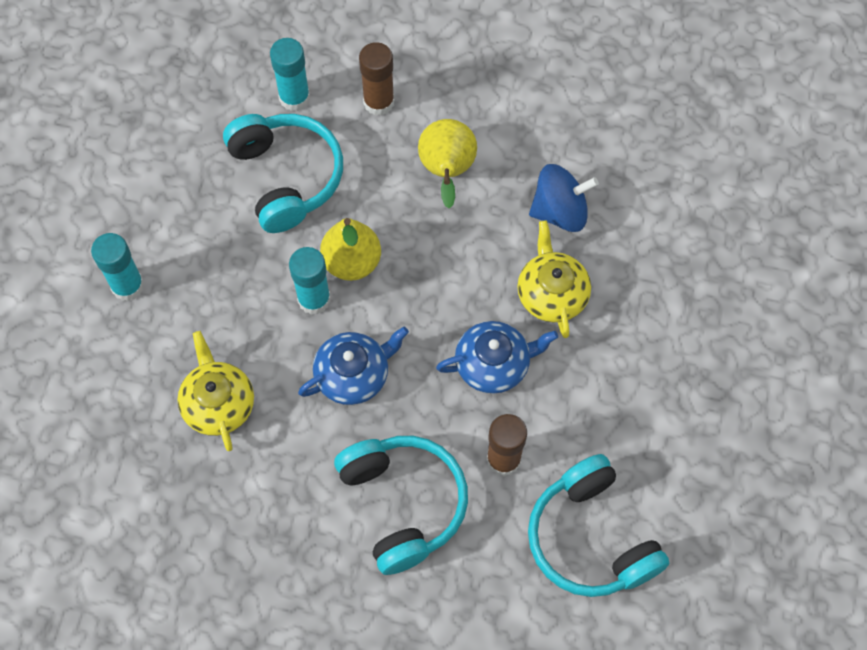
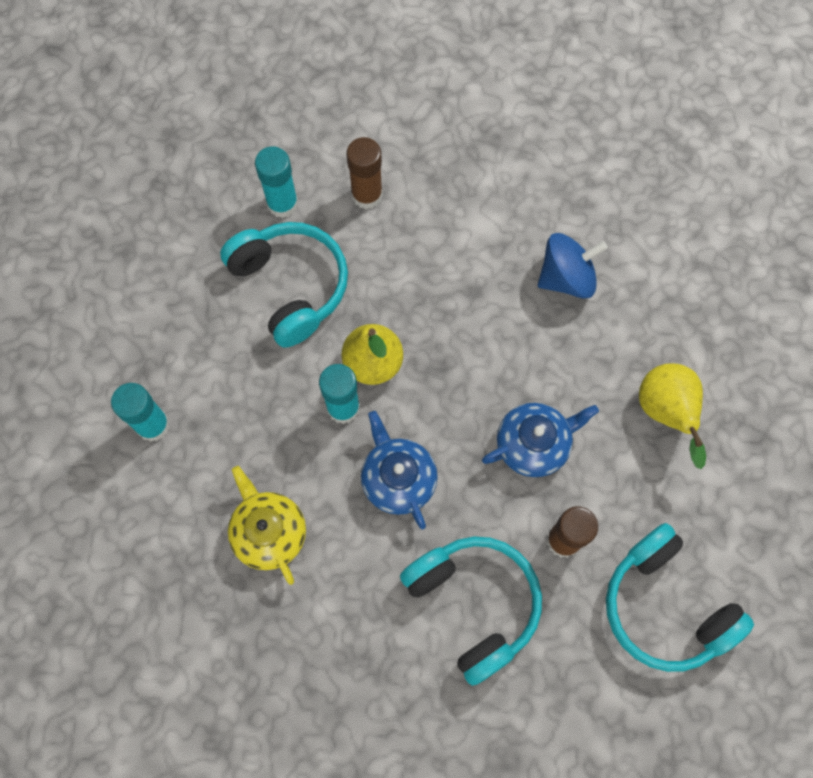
camera: 10 degrees left, 5 degrees up
blue teapot [298,327,409,405] -> blue teapot turned 75 degrees counterclockwise [361,411,438,529]
yellow pear [418,119,477,208] -> yellow pear moved to [639,363,706,469]
yellow teapot [517,220,591,338] -> none

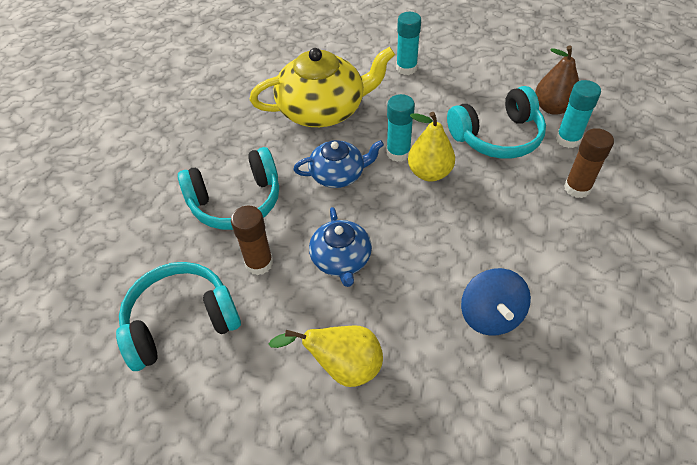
camera: 105 degrees right, 20 degrees down
yellow teapot [228,466,306,585] -> yellow teapot [250,47,395,127], size x1.76
none -> brown pear [535,46,579,115]

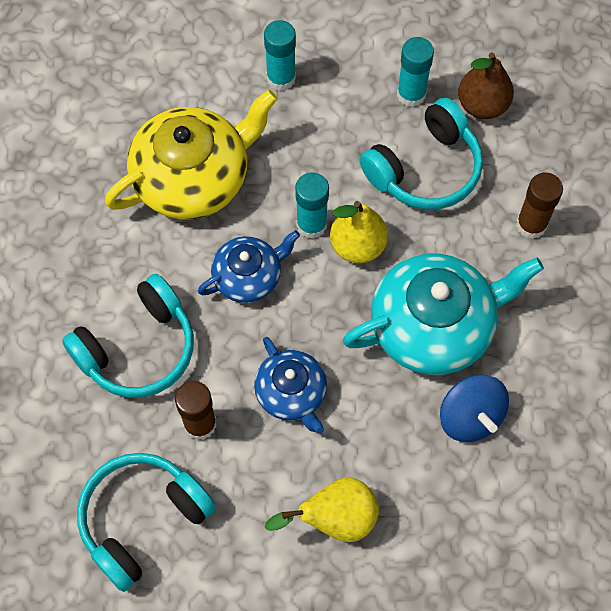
camera: 20 degrees left, 15 degrees up
turquoise glue stick [556,80,601,148] -> turquoise glue stick moved to [397,37,434,107]
none -> turquoise teapot [343,253,544,375]

